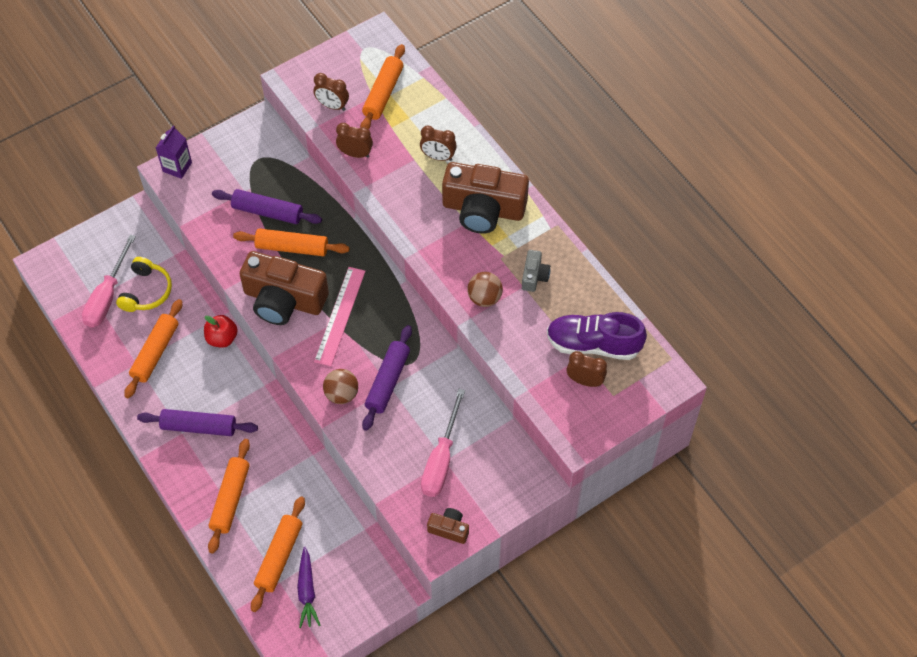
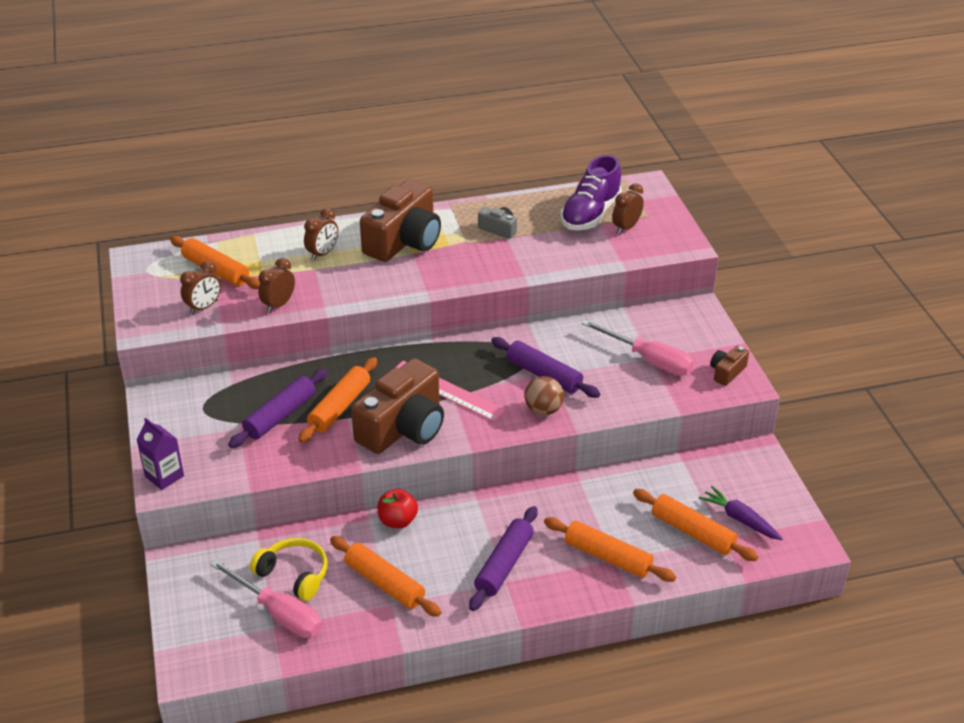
camera: 70 degrees left, 20 degrees down
purple carrot [297,547,320,628] -> purple carrot turned 150 degrees counterclockwise [699,486,783,540]
brown ball [467,272,503,307] -> none

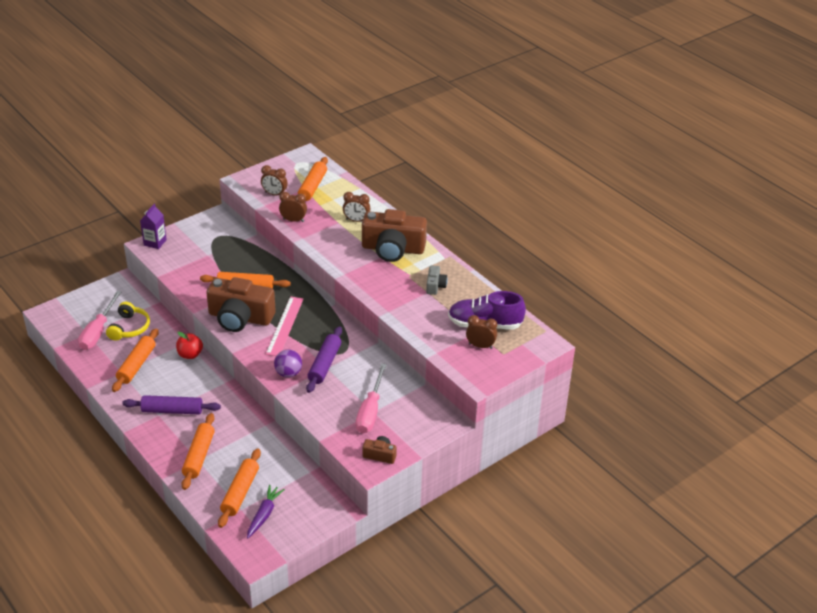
camera: 65 degrees right, 0 degrees up
purple rolling pin [228,369,328,448] -> none
brown ball [525,376,564,415] -> purple ball [274,349,302,378]

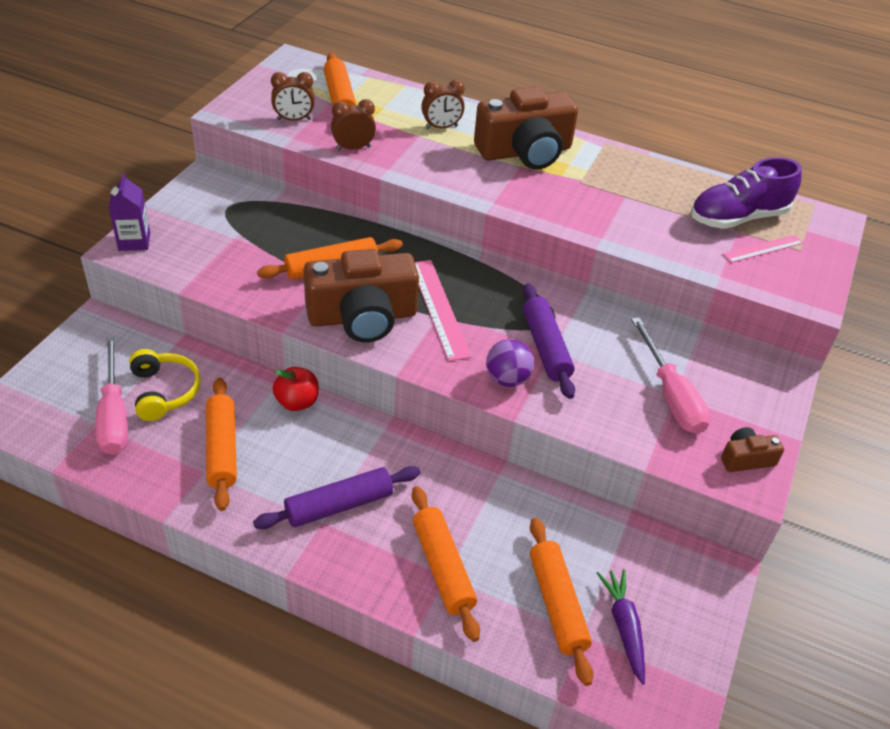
camera: 30 degrees left, 5 degrees up
grey camera [426,265,448,295] -> none
brown clock [466,315,497,349] -> pink ruler [722,235,804,263]

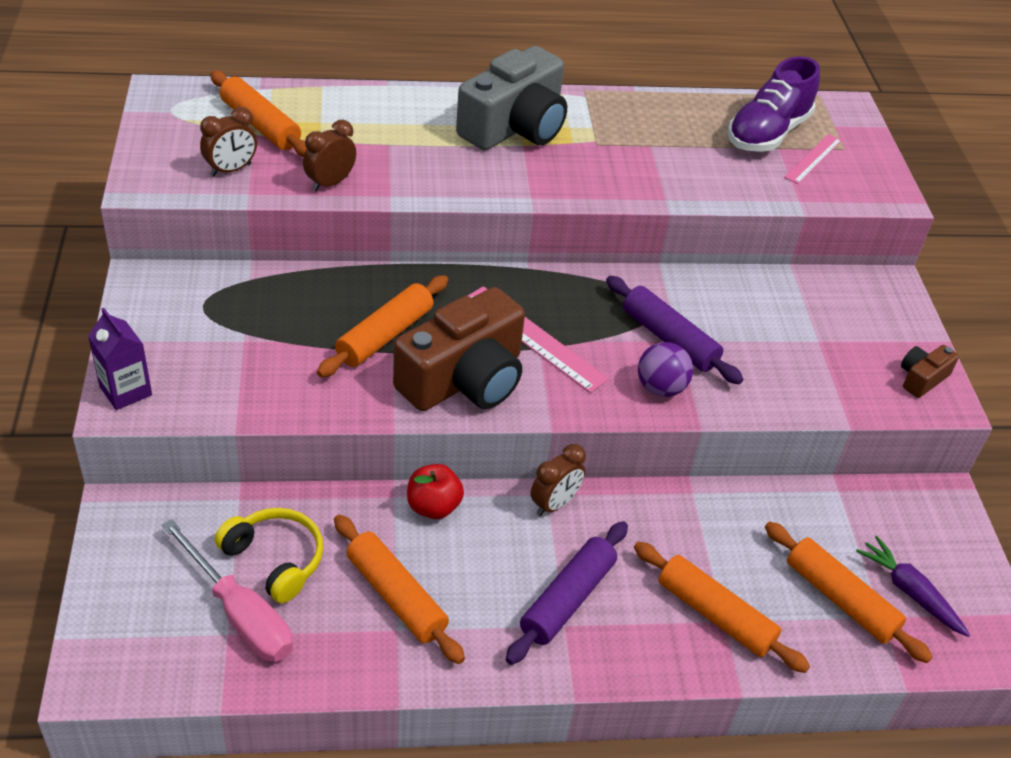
camera: 30 degrees left, 0 degrees up
brown clock [421,80,465,129] -> brown clock moved to [530,444,586,516]
brown camera [474,87,578,170] -> grey camera [456,46,567,150]
pink screwdriver [631,317,710,434] -> none

